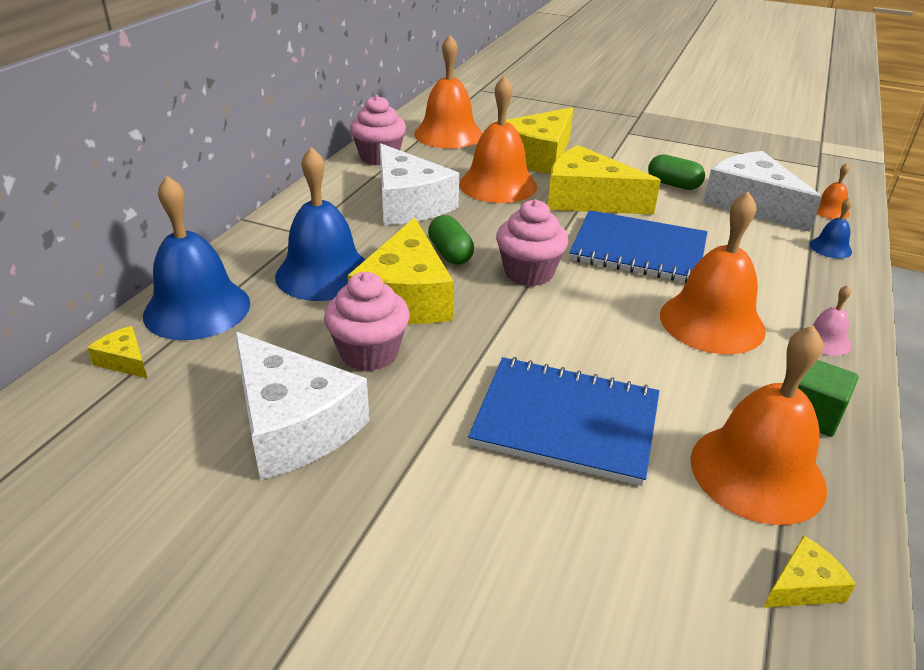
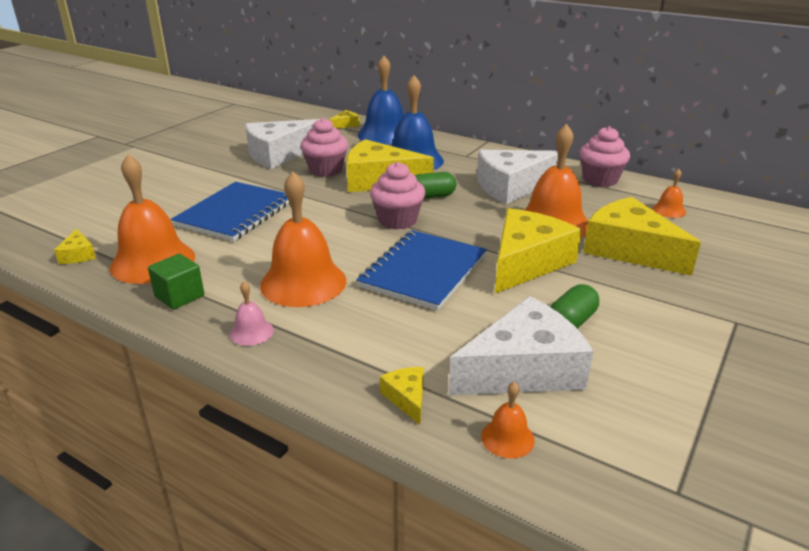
camera: 100 degrees right, 5 degrees down
orange bell [414,35,482,149] -> orange bell [652,169,686,218], size x0.45
blue bell [810,197,852,259] -> yellow cheese [380,367,424,425]

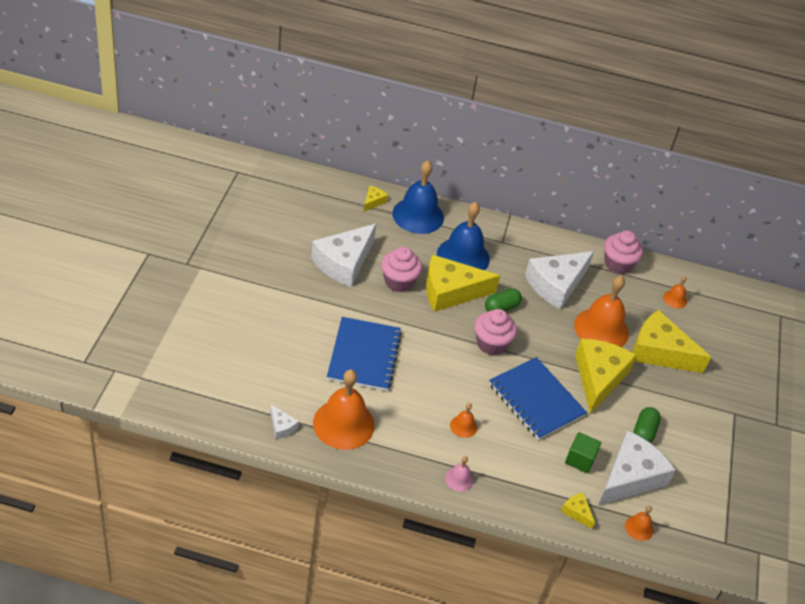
camera: 25 degrees left, 15 degrees up
yellow cheese [54,228,96,264] -> white cheese [270,404,299,439]
green cube [148,254,204,310] -> green cube moved to [565,432,601,473]
orange bell [260,172,346,307] -> orange bell [450,403,477,438], size x0.45
blue notebook [357,230,487,310] -> blue notebook turned 45 degrees counterclockwise [489,357,587,440]

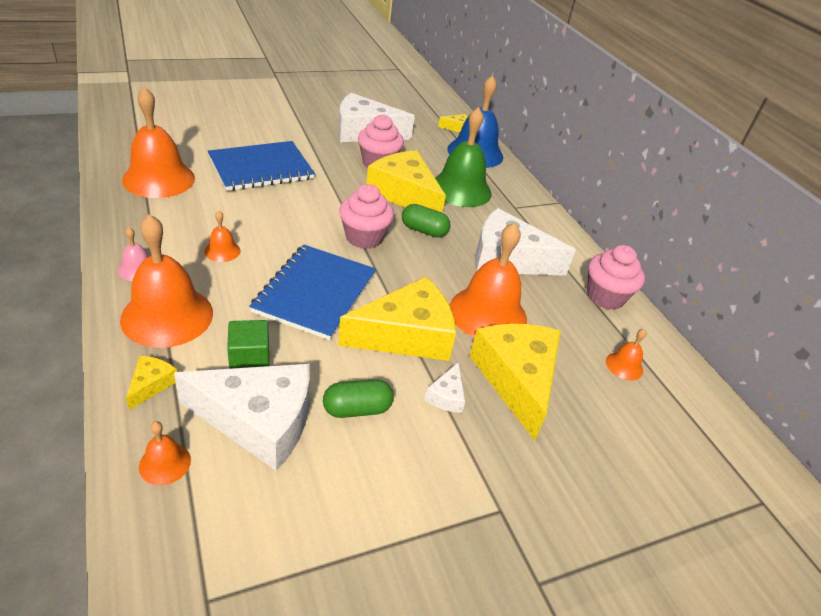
camera: 55 degrees right, 5 degrees down
white cheese [270,404,299,439] -> white cheese moved to [424,362,465,413]
blue bell [437,202,490,270] -> green bell [435,107,492,207]
none -> orange bell [120,214,213,348]

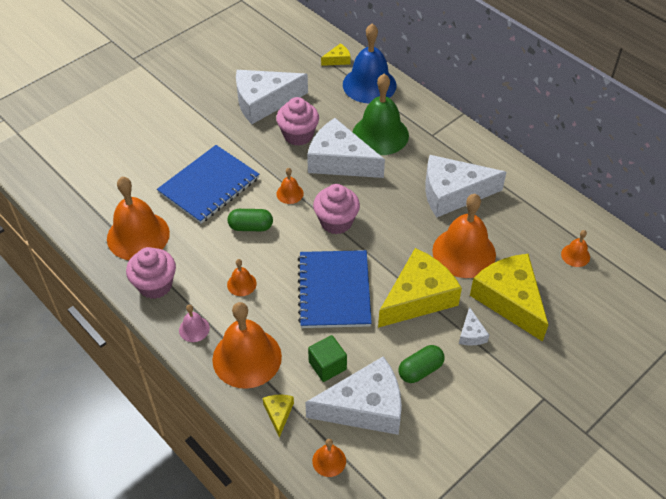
camera: 15 degrees left, 10 degrees up
yellow cheese [366,150,446,213] -> white cheese [307,118,385,178]
green capsule [402,204,451,237] -> green capsule moved to [227,209,273,231]
pink cupcake [587,245,645,310] -> pink cupcake moved to [126,247,176,299]
none -> orange bell [276,168,304,204]

